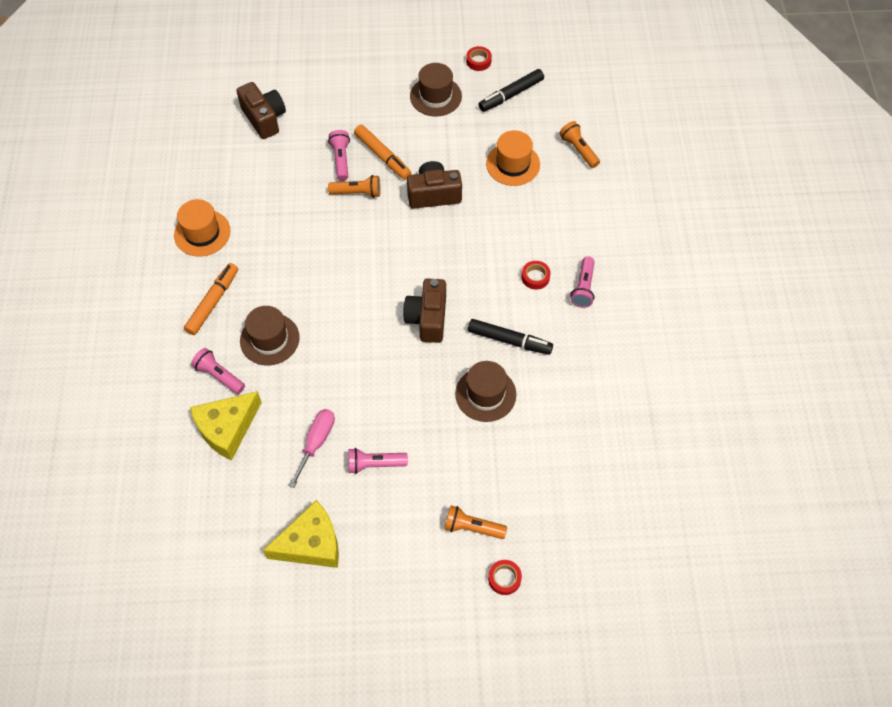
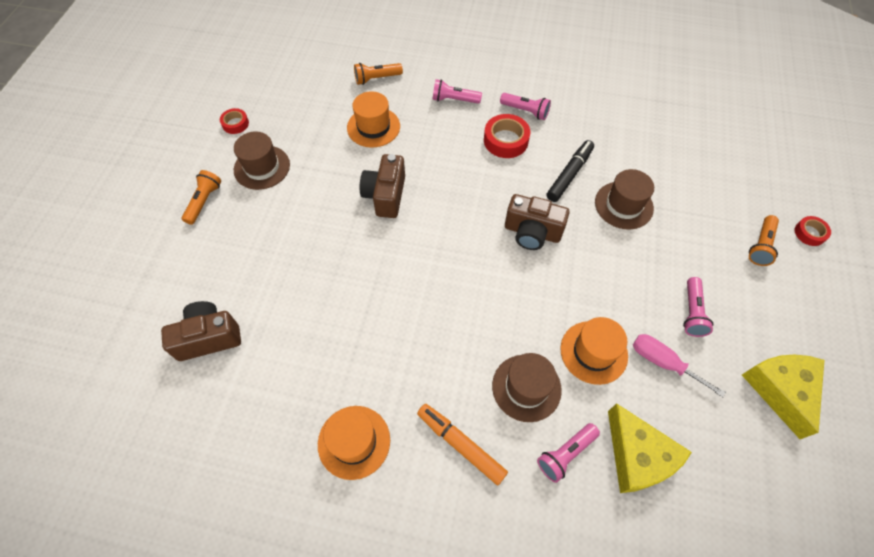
camera: 75 degrees left, 0 degrees up
pink flashlight [328,130,350,181] -> pink flashlight moved to [432,79,482,104]
orange flashlight [328,175,381,198] -> orange flashlight moved to [182,170,221,225]
orange marker [354,125,411,180] -> none
black marker [478,69,544,112] -> none
red tape [521,261,551,290] -> red tape [484,114,530,158], size x1.68
none -> orange hat [560,317,628,385]

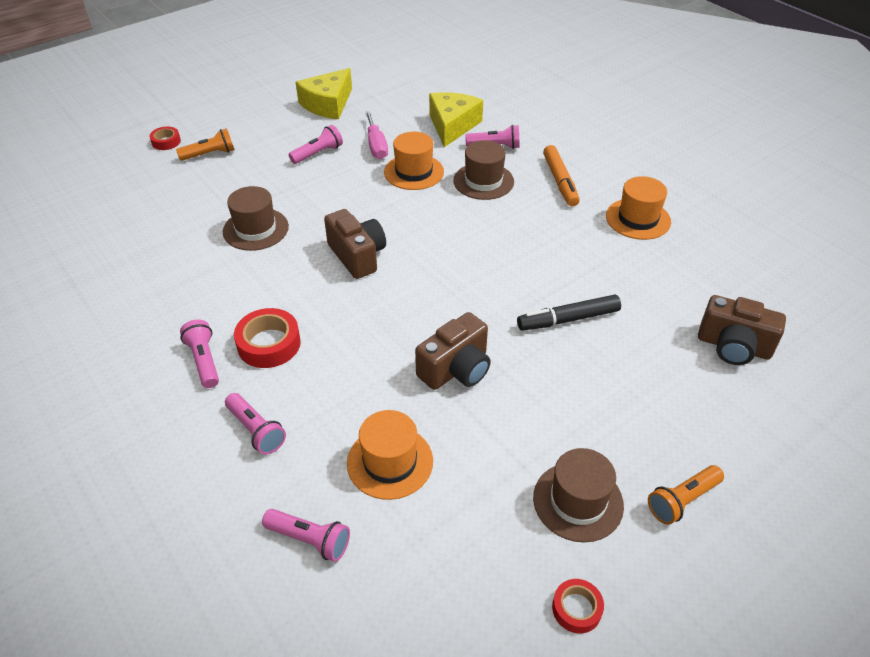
camera: 140 degrees left, 15 degrees down
orange flashlight [354,63,403,85] -> pink flashlight [262,509,350,562]
black marker [546,140,594,202] -> black marker moved to [517,295,621,331]

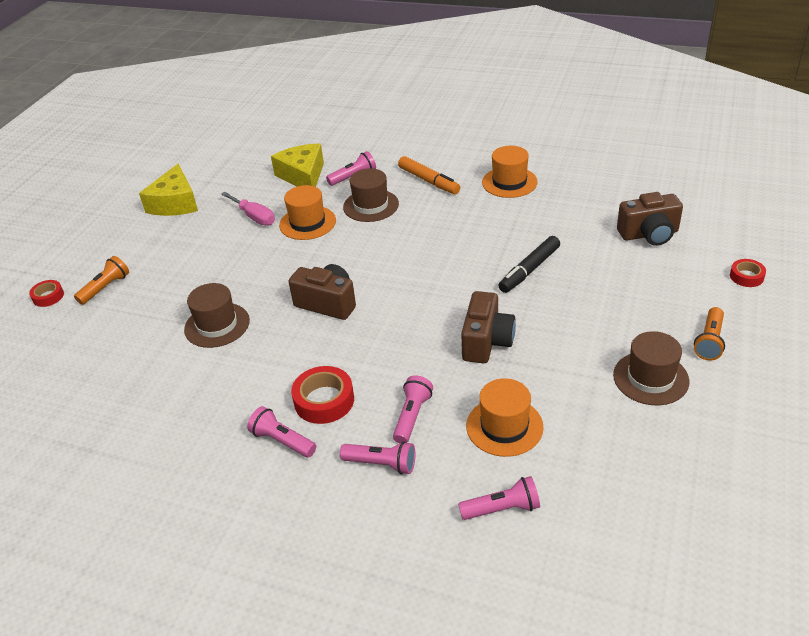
camera: 30 degrees left, 5 degrees down
pink flashlight [289,125,343,164] -> pink flashlight moved to [393,375,433,443]
red tape [552,579,604,633] -> red tape moved to [730,259,766,287]

